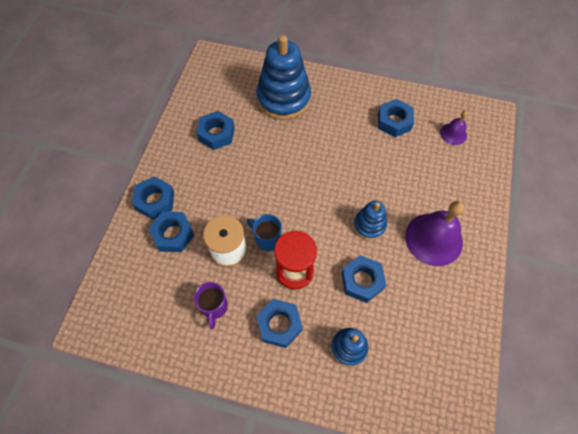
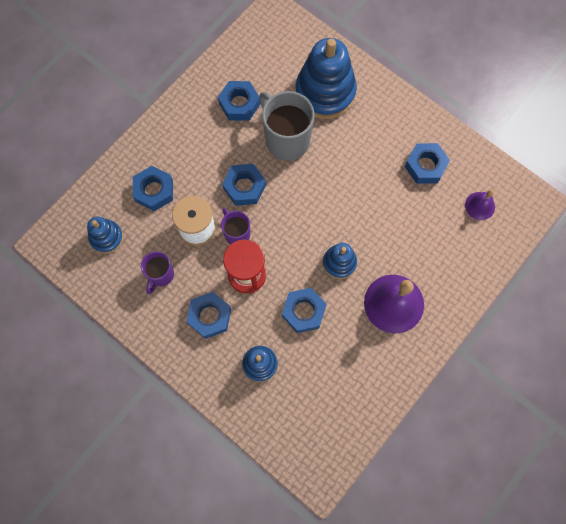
camera: 25 degrees right, 10 degrees up
blue nut [132,176,174,219] -> blue nut moved to [222,164,266,206]
blue mug [247,214,282,251] -> purple mug [221,208,250,245]
none -> blue stacking toy [87,217,123,254]
none -> grey mug [259,91,315,161]

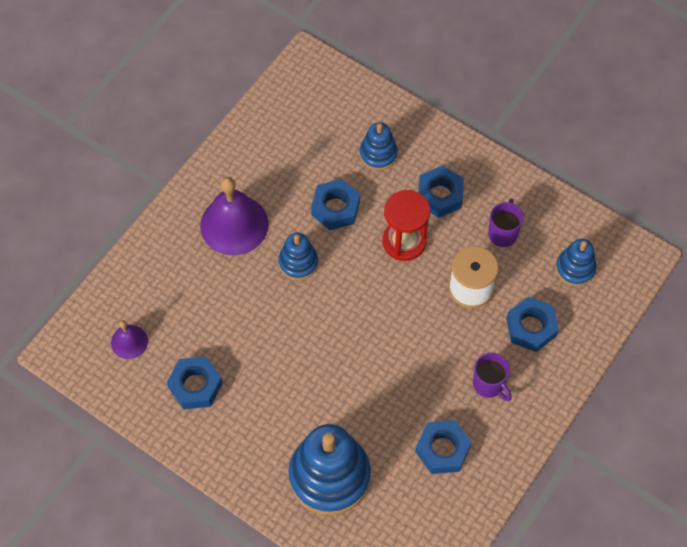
camera: 175 degrees right, 10 degrees down
purple mug [221,208,250,245] -> purple mug moved to [473,353,512,401]
blue nut [222,164,266,206] -> none
grey mug [259,91,315,161] -> none

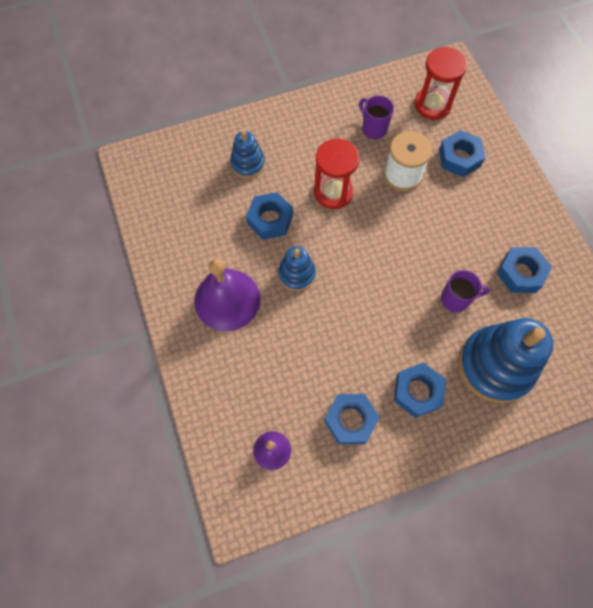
camera: 55 degrees left, 5 degrees up
blue nut [418,166,464,218] -> blue nut moved to [394,362,446,418]
purple mug [473,353,512,401] -> purple mug moved to [441,270,490,312]
blue stacking toy [556,239,596,287] -> red hourglass [415,47,467,120]

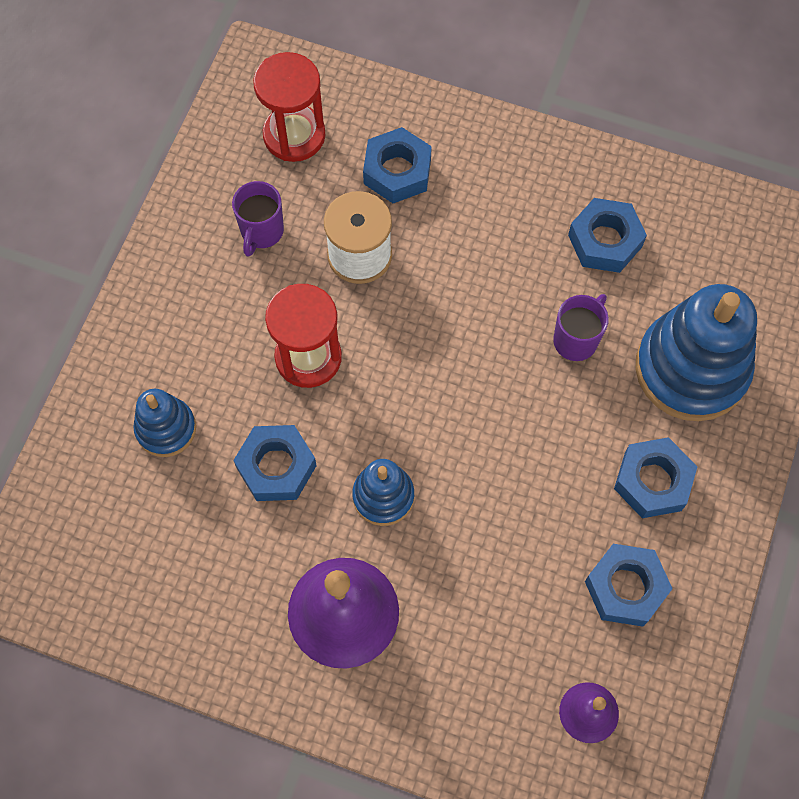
camera: 50 degrees left, 0 degrees up
purple mug [359,95,394,139] -> purple mug turned 75 degrees counterclockwise [232,181,284,257]

